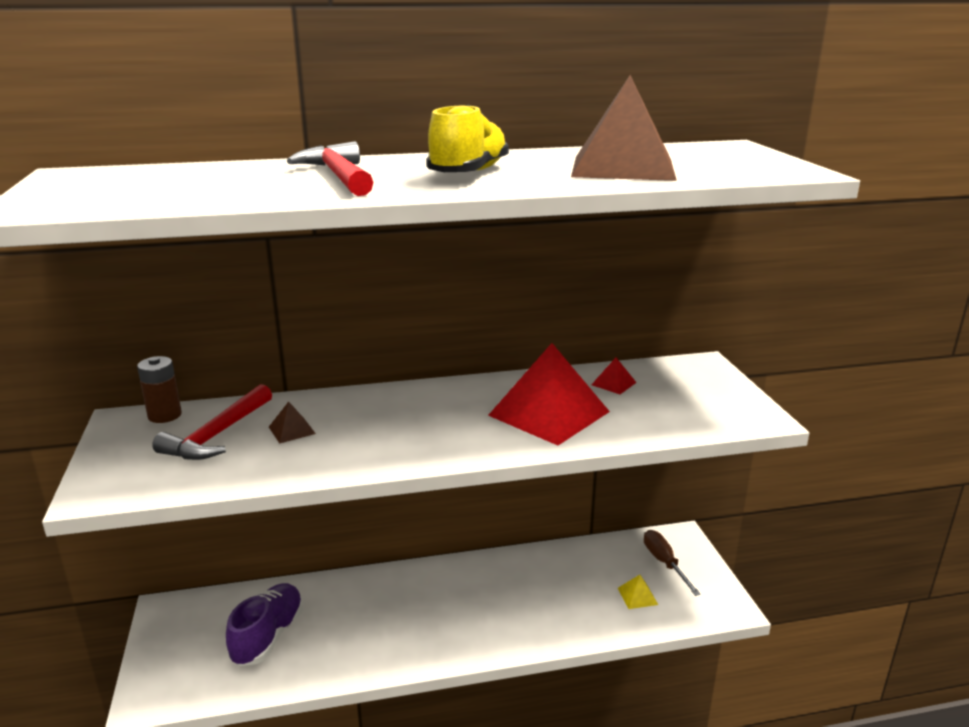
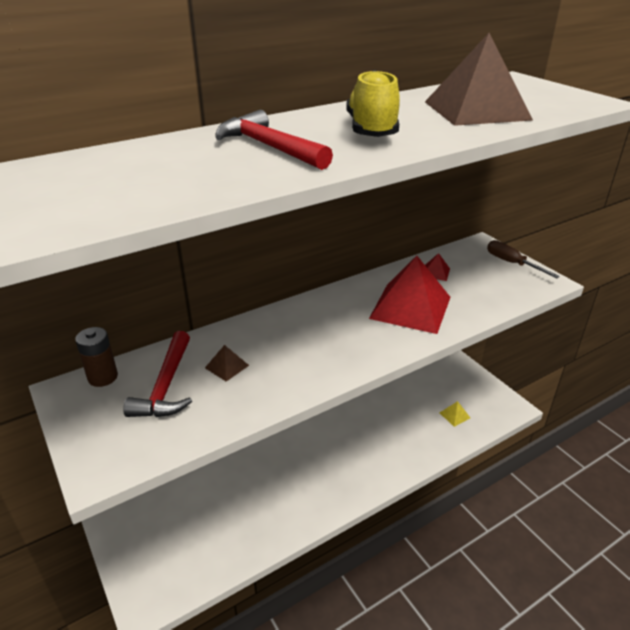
camera: 20 degrees left, 10 degrees up
purple shoe [226,583,303,666] -> none
brown screwdriver [644,530,701,596] -> brown screwdriver moved to [487,240,560,278]

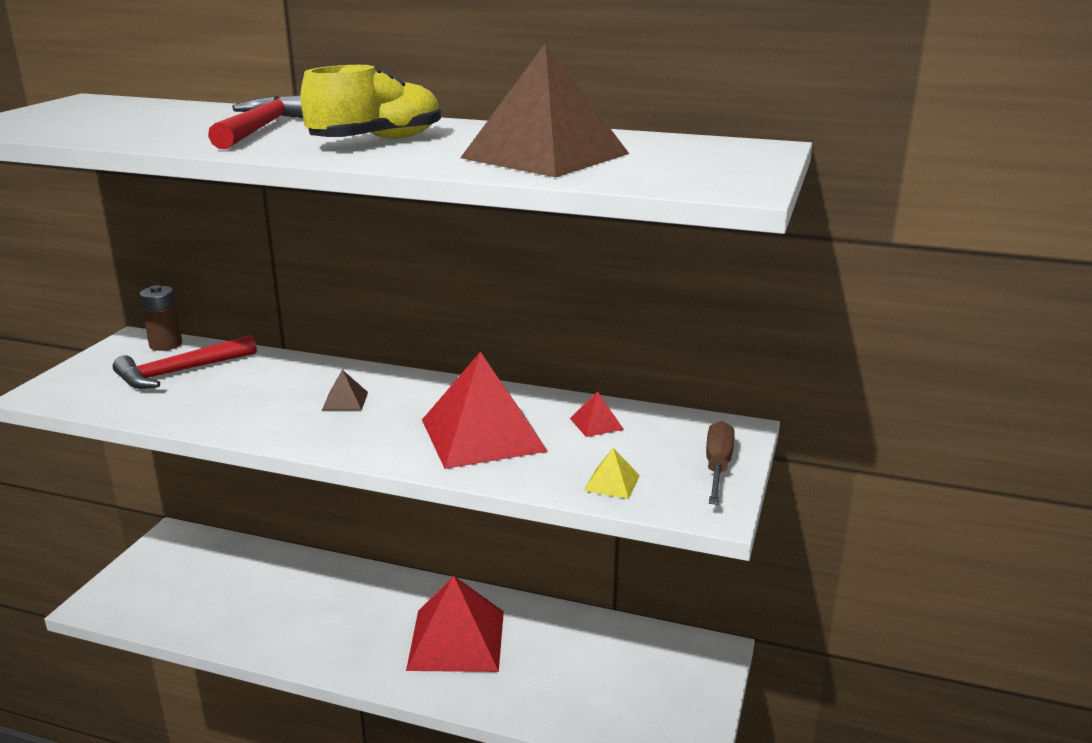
camera: 50 degrees right, 10 degrees down
brown pyramid [205,345,249,382] -> brown pyramid moved to [322,370,368,410]
yellow pyramid [440,401,470,427] -> yellow pyramid moved to [584,448,640,499]
none -> red pyramid [406,575,504,672]

